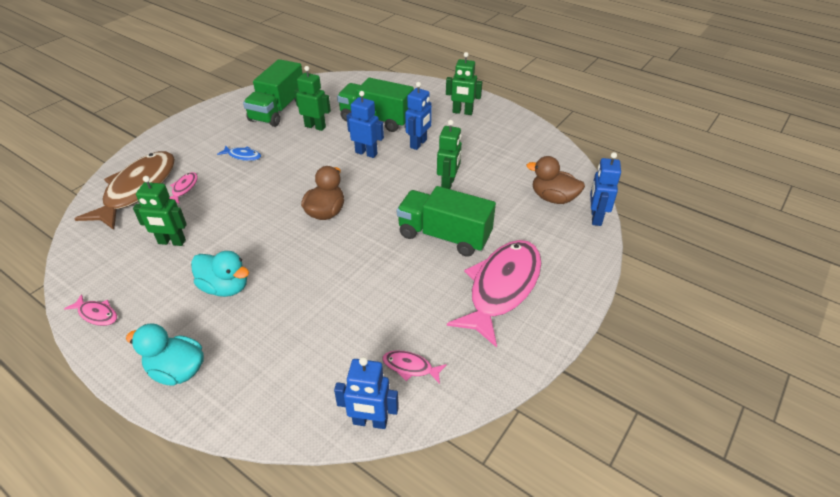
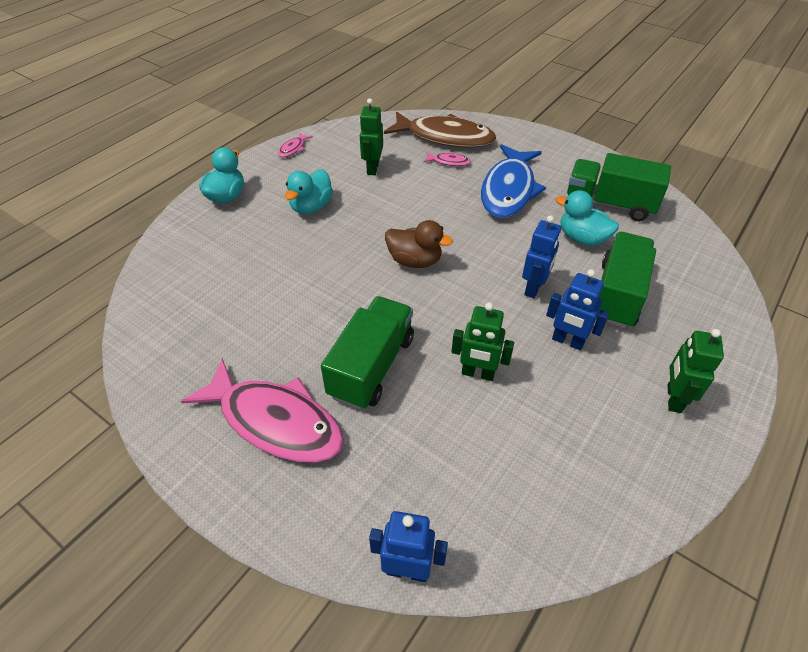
camera: 90 degrees right, 5 degrees up
blue fish [217,146,261,161] -> blue fish [481,144,546,218], size x2.45
green robot [294,66,331,131] -> turquoise duck [556,190,619,246]
blue robot [334,357,399,429] -> none
pink fish [382,351,447,384] -> none
brown duck [527,156,585,204] -> none

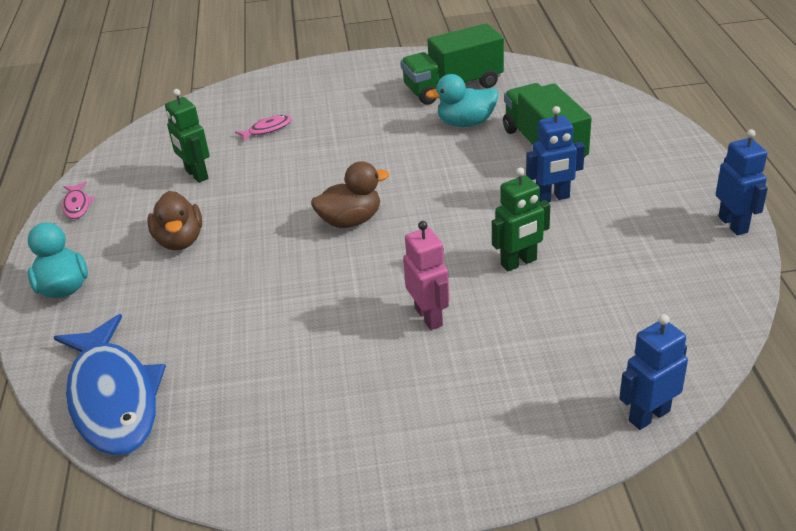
camera: 40 degrees left, 10 degrees down
pink fish [181,358,344,463] -> none
turquoise duck [285,169,333,214] -> brown duck [147,191,202,250]
green truck [321,296,414,410] -> pink robot [403,221,449,330]
brown fish [384,111,496,147] -> none
blue fish [481,144,546,218] -> blue fish moved to [54,314,166,456]
blue robot [522,215,561,298] -> blue robot moved to [716,129,768,235]
green robot [668,329,724,413] -> none

